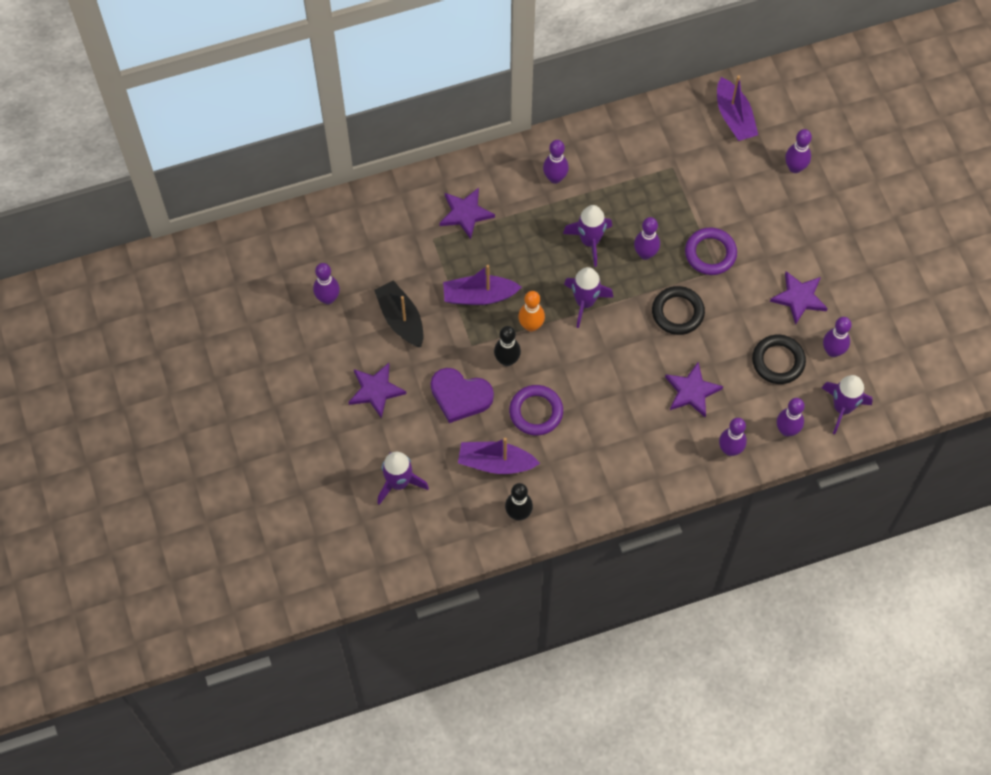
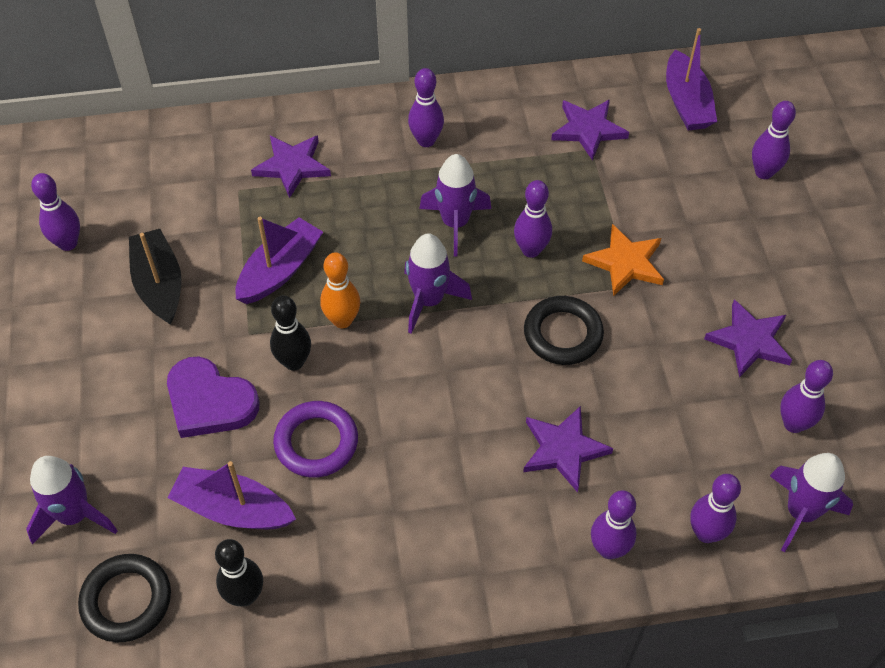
camera: 10 degrees right, 10 degrees down
purple star [348,363,407,419] -> purple star moved to [551,100,629,160]
purple boat [443,265,522,305] -> purple boat turned 120 degrees clockwise [235,217,323,304]
purple ring [685,227,737,275] -> orange star [582,224,664,296]
black ring [752,335,806,384] -> black ring moved to [78,554,171,642]

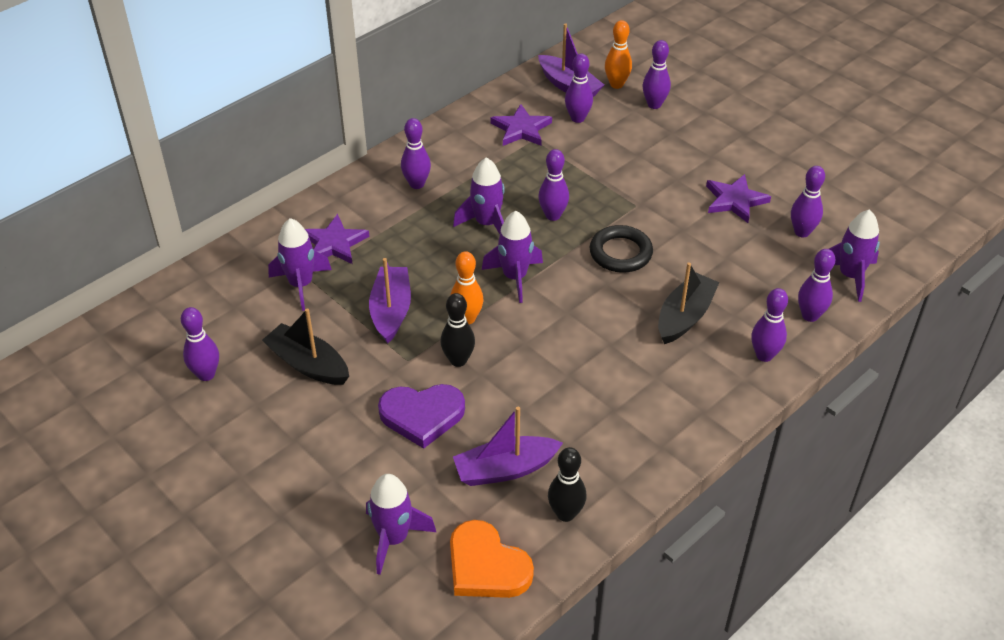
camera: 35 degrees left, 10 degrees down
black ring [78,554,171,642] -> orange heart [450,520,534,598]
purple ring [273,401,358,478] -> none
purple star [523,406,613,492] -> black boat [658,262,720,344]
orange star [582,224,664,296] -> none
none -> purple rocket [268,218,332,311]
none -> purple bowling pin [565,53,593,123]
none -> orange bowling pin [605,20,632,89]

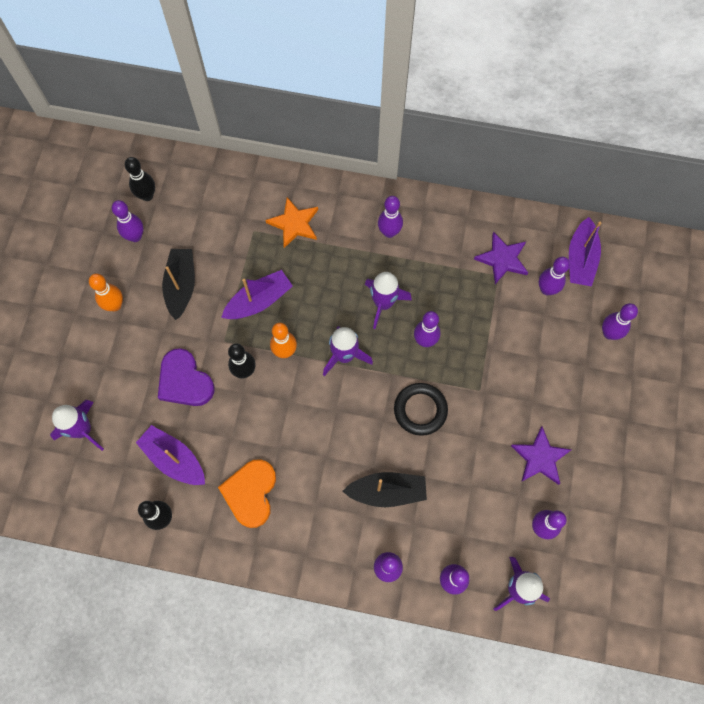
camera: 55 degrees right, 25 degrees up
purple rocket [268,218,332,311] -> none
purple star [305,214,370,264] -> orange star [266,197,318,248]
orange heart [450,520,534,598] -> orange heart moved to [218,459,276,528]
orange bowling pin [605,20,632,89] -> orange bowling pin moved to [89,273,123,311]
none -> black bowling pin [125,157,155,201]

